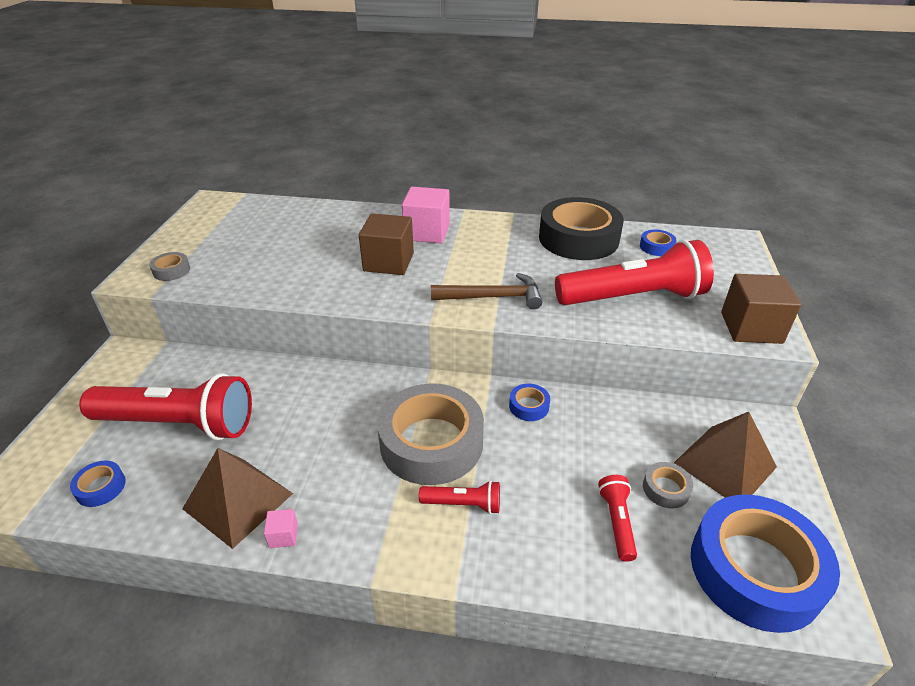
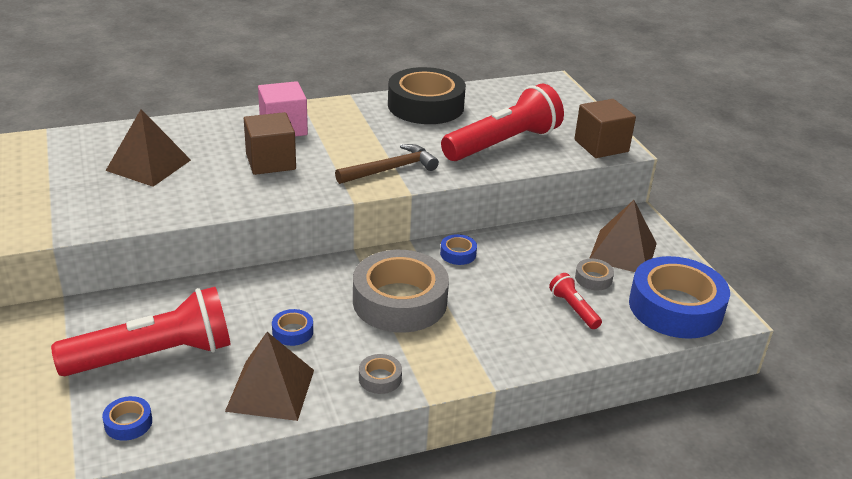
camera: 30 degrees left, 5 degrees down
grey tape [149,252,190,281] -> grey tape moved to [359,354,402,394]
pink cube [264,509,298,548] -> none
red flashlight [419,480,500,514] -> none
blue tape [640,230,677,256] -> blue tape moved to [272,309,313,346]
none -> brown pyramid [105,109,191,187]

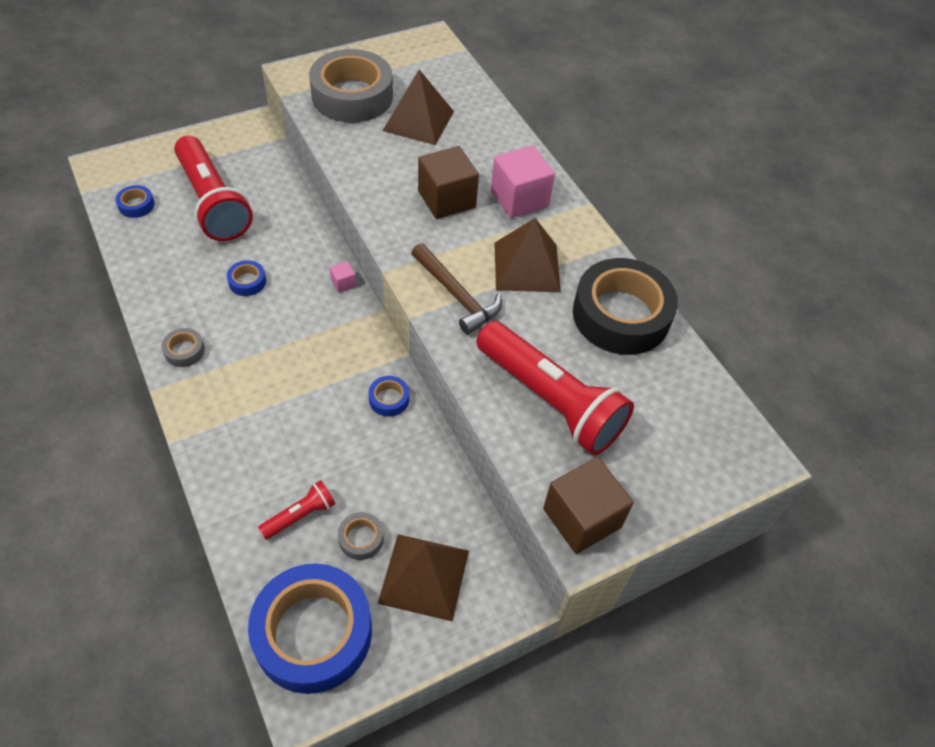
camera: 80 degrees right, 20 degrees up
brown pyramid [225,332,314,421] -> brown pyramid moved to [494,218,561,292]
grey tape [353,250,449,333] -> grey tape moved to [309,49,393,123]
none -> pink cube [330,261,356,293]

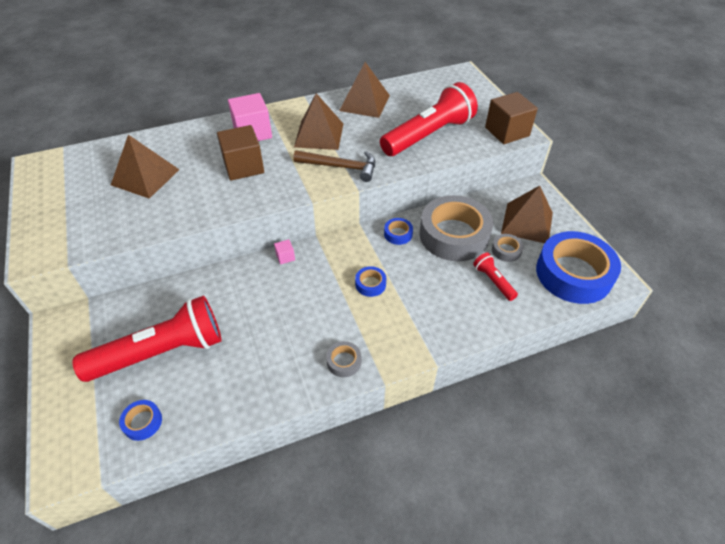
camera: 80 degrees left, 5 degrees down
blue tape [227,260,266,296] -> blue tape moved to [355,266,386,297]
grey tape [309,49,393,123] -> grey tape moved to [420,195,493,261]
brown hammer [411,243,502,334] -> brown hammer turned 45 degrees clockwise [293,150,375,182]
black tape [573,258,678,355] -> brown pyramid [339,62,390,118]

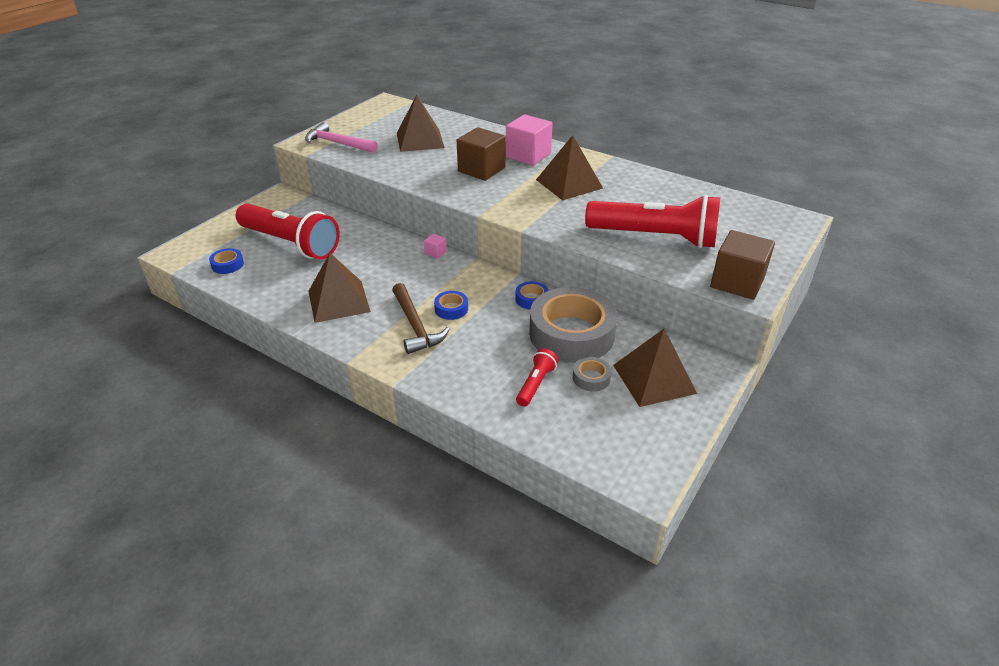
camera: 55 degrees right, 10 degrees down
brown hammer [293,150,375,182] -> brown hammer moved to [392,283,450,354]
grey tape [326,341,361,377] -> none
brown pyramid [339,62,390,118] -> brown pyramid moved to [308,253,371,323]
blue tape [536,231,621,304] -> none
none -> pink hammer [305,122,378,153]

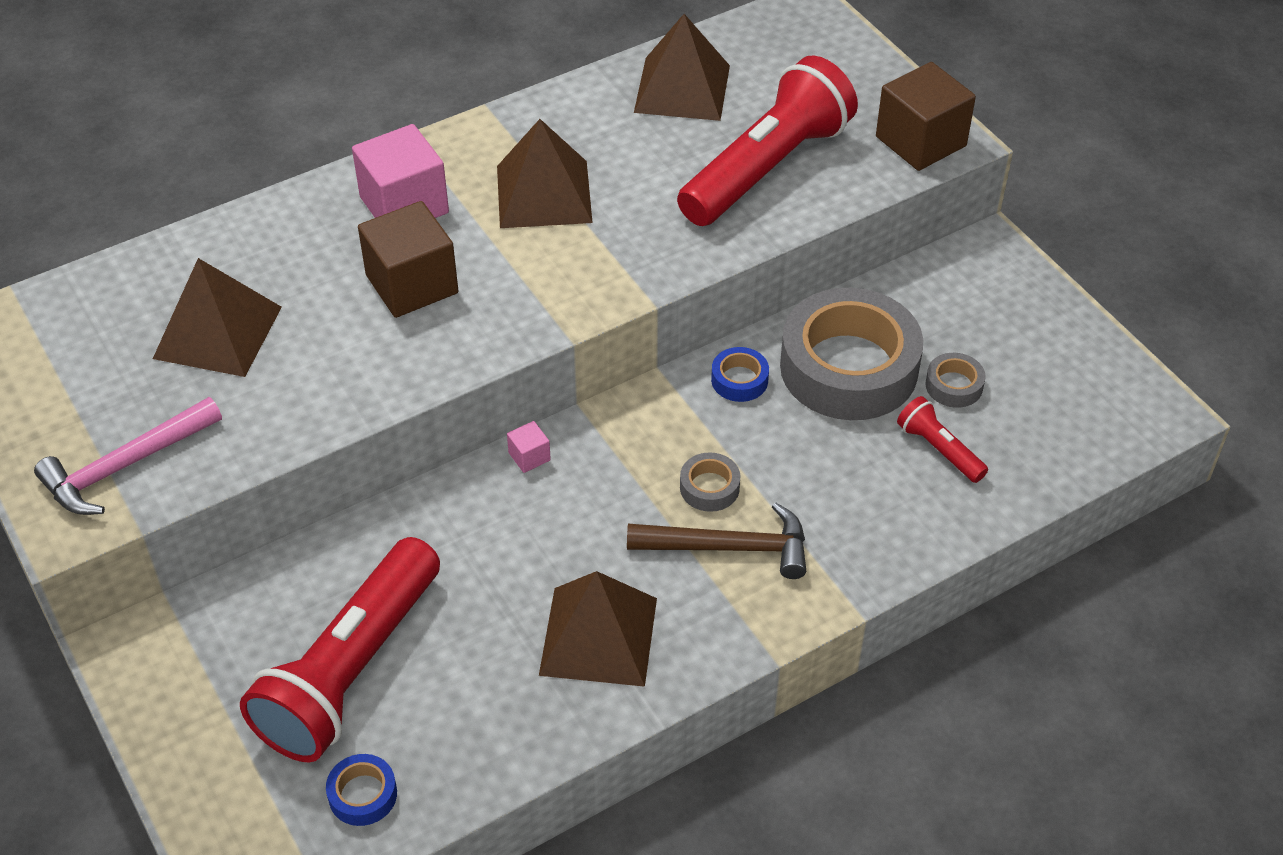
camera: 65 degrees left, 10 degrees up
red flashlight [236,204,340,259] -> red flashlight turned 150 degrees clockwise [240,537,440,762]
blue tape [434,291,468,320] -> grey tape [680,452,740,512]
brown pyramid [613,329,697,407] -> brown pyramid moved to [634,14,730,121]

